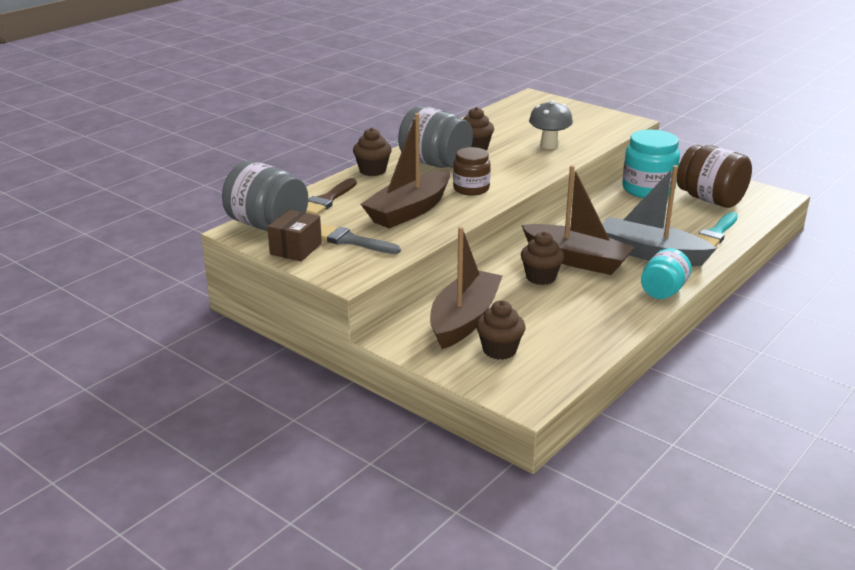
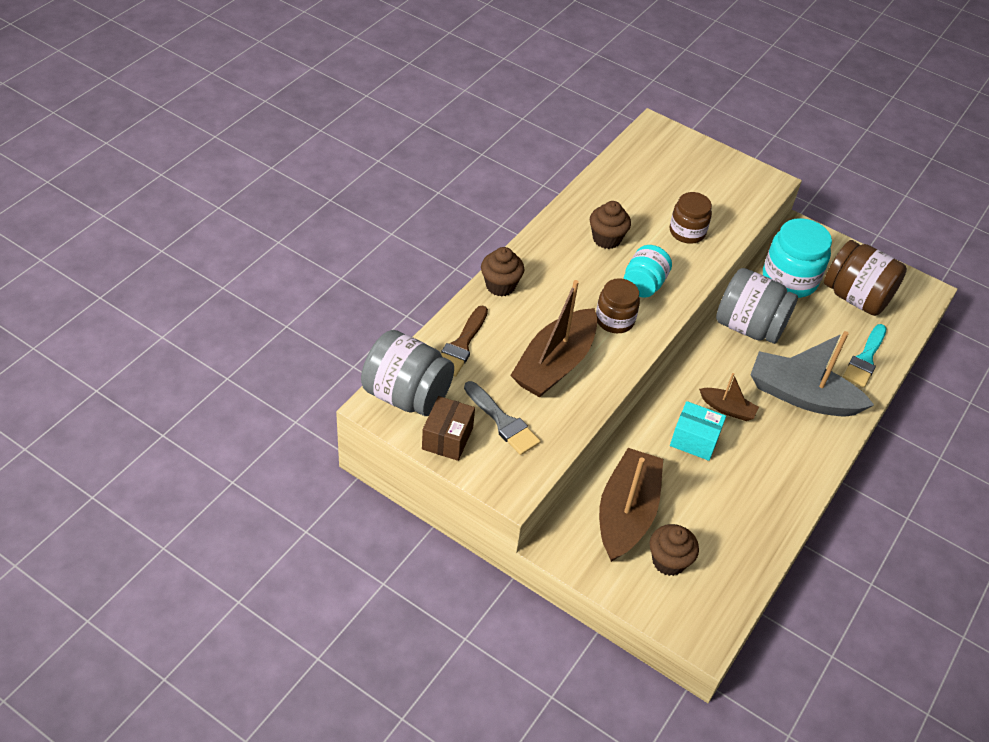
camera: 10 degrees left, 20 degrees up
grey brush [321,224,401,254] -> grey brush turned 150 degrees counterclockwise [464,381,541,455]
grey jar [398,106,473,168] -> grey jar moved to [716,268,798,344]
brown boat [521,165,635,275] -> brown boat [699,373,759,421], size x0.49
brown cupcake [521,232,564,285] -> turquoise box [670,401,726,461]
grey mushroom [529,100,573,149] -> brown jar [670,192,712,244]
turquoise jar [641,248,692,299] -> turquoise jar moved to [623,245,672,297]

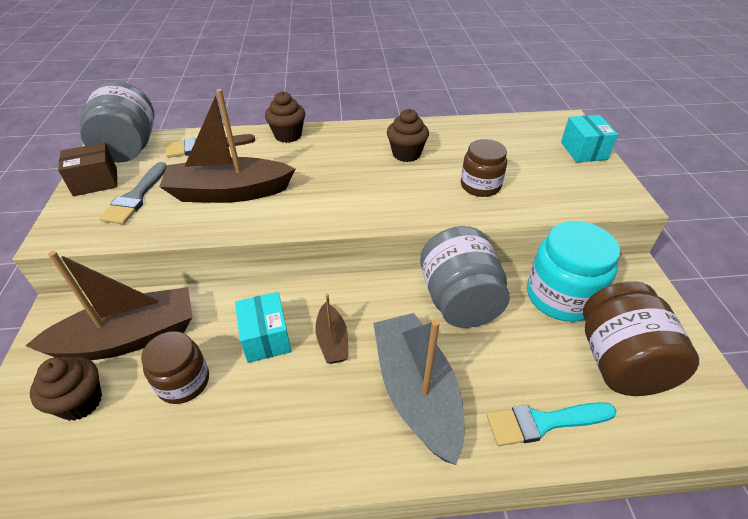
camera: 55 degrees right, 5 degrees down
brown jar [596,278,640,333] -> brown jar moved to [141,331,209,404]
turquoise jar [623,245,672,297] -> none
none -> turquoise box [561,115,618,162]

